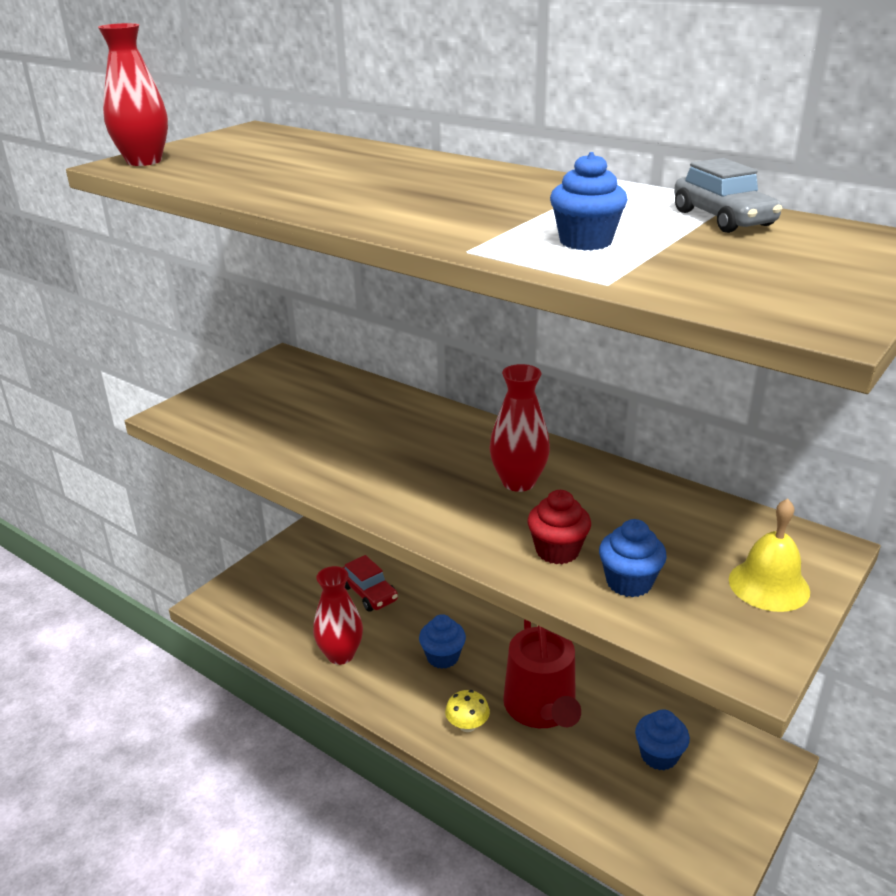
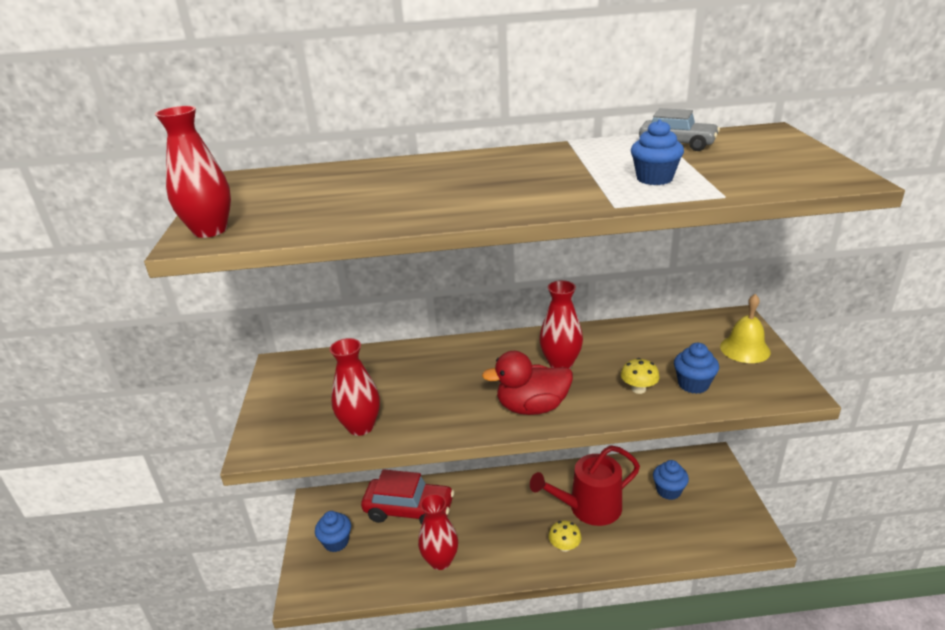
camera: 40 degrees left, 0 degrees up
red car [342,555,398,612] -> red car [361,469,454,525], size x1.57
blue cupcake [419,614,466,669] -> blue cupcake moved to [315,511,351,552]
red watering can [503,619,581,728] -> red watering can turned 120 degrees clockwise [530,445,640,526]
red cupcake [527,490,591,564] -> yellow mushroom [621,358,660,394]
none -> red vase [330,338,380,436]
none -> red duck [482,351,573,415]

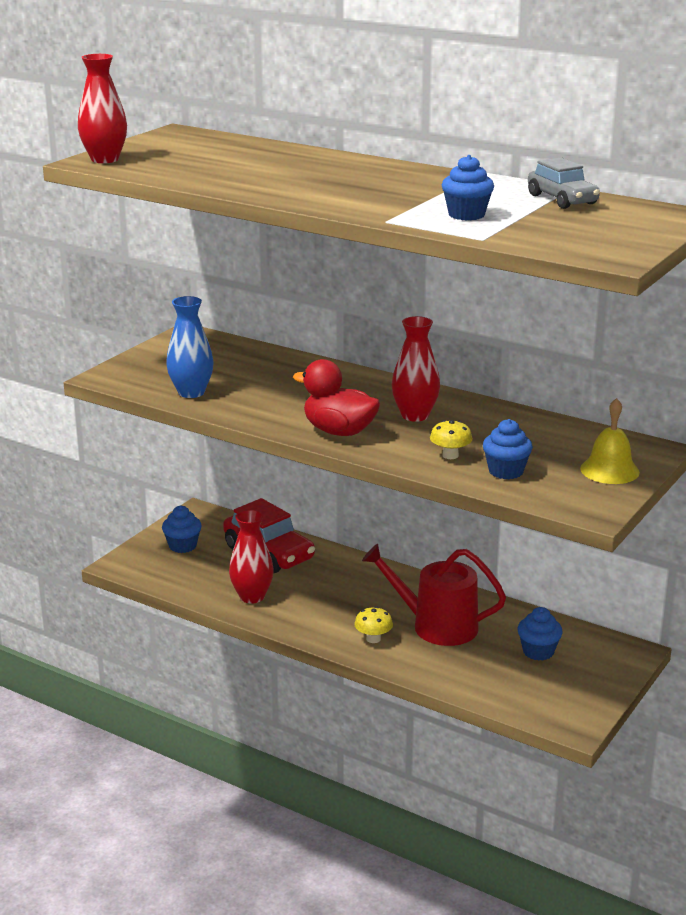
camera: 35 degrees right, 5 degrees down
red vase [330,338,380,436] -> blue vase [166,296,214,398]

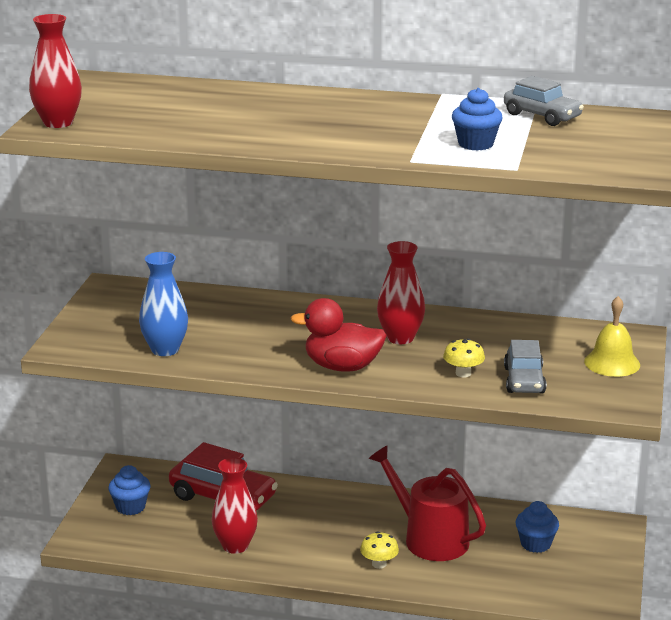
camera: 20 degrees left, 0 degrees up
red watering can [362,544,506,646] -> red watering can turned 45 degrees clockwise [369,445,486,561]
blue cupcake [483,419,533,479] -> grey car [504,340,546,394]

